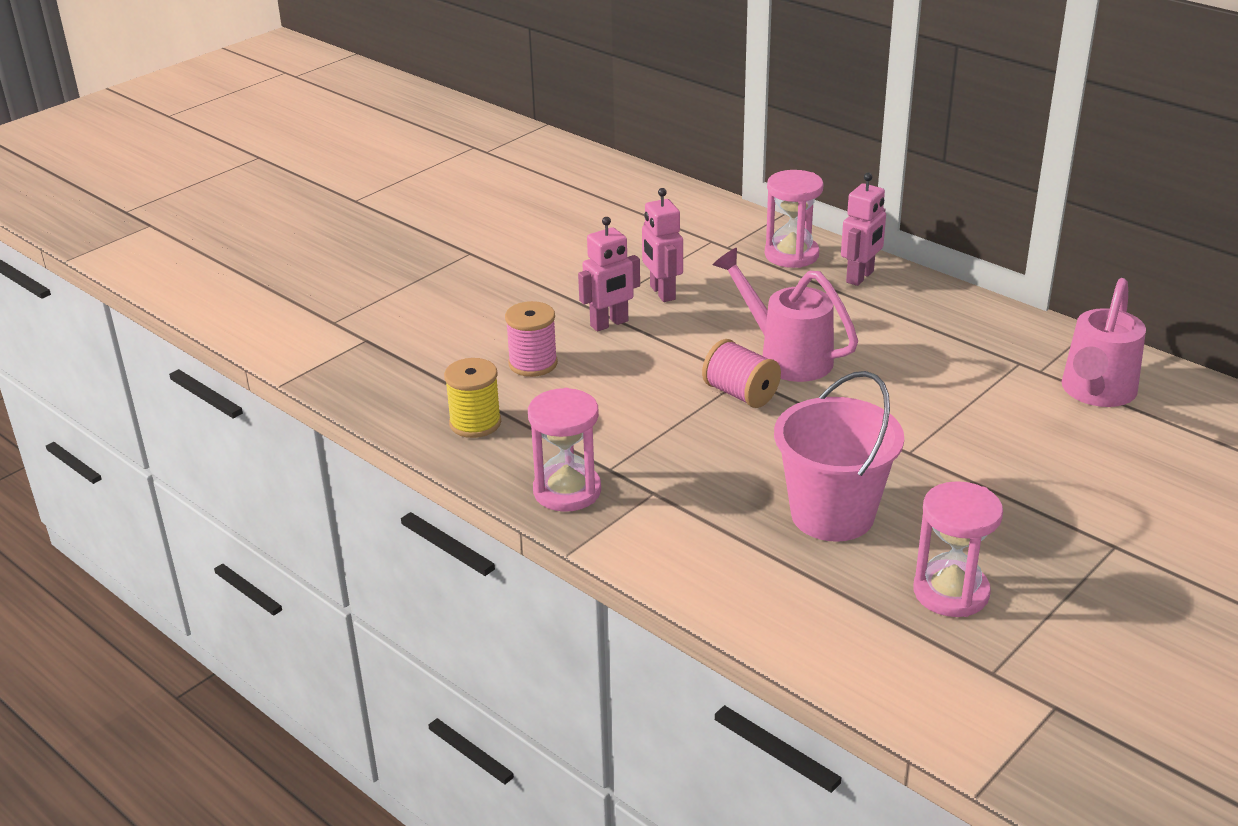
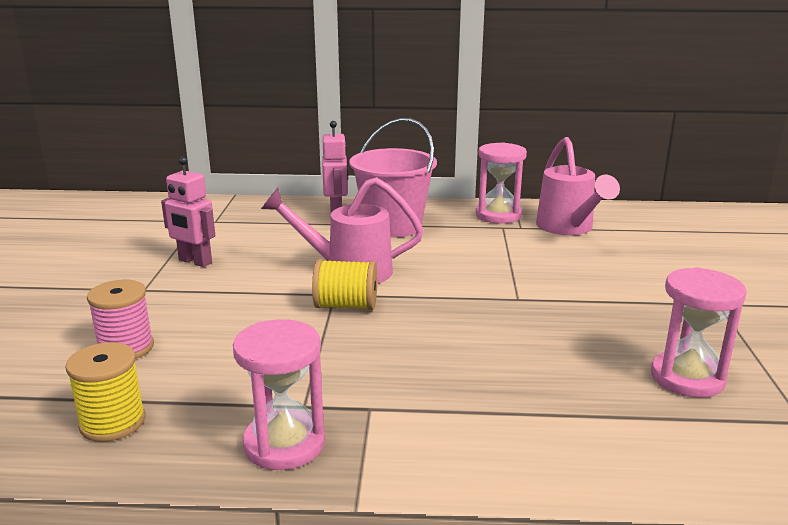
camera: 40 degrees left, 10 degrees down
pink robot [578,217,640,332] -> none
pink spool [702,339,781,408] -> yellow spool [312,259,377,310]
pink hourglass [765,170,824,268] -> pink hourglass moved to [476,142,527,224]
pink bucket [774,371,904,542] -> pink bucket moved to [349,118,437,237]

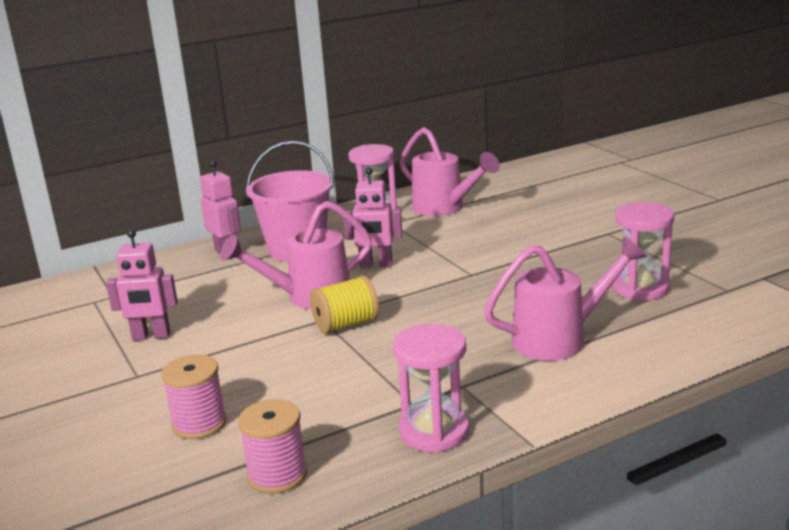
camera: 30 degrees left, 0 degrees up
yellow spool [65,342,145,442] -> pink spool [238,399,307,494]
none -> pink robot [343,167,402,268]
none -> pink watering can [484,237,647,361]

